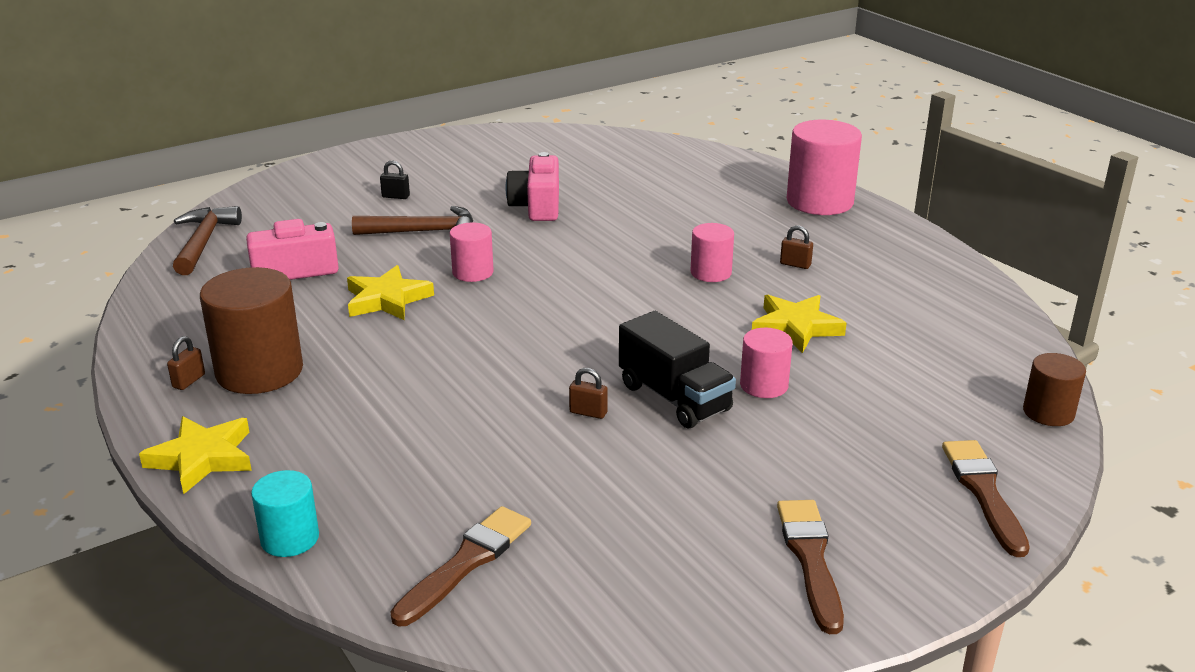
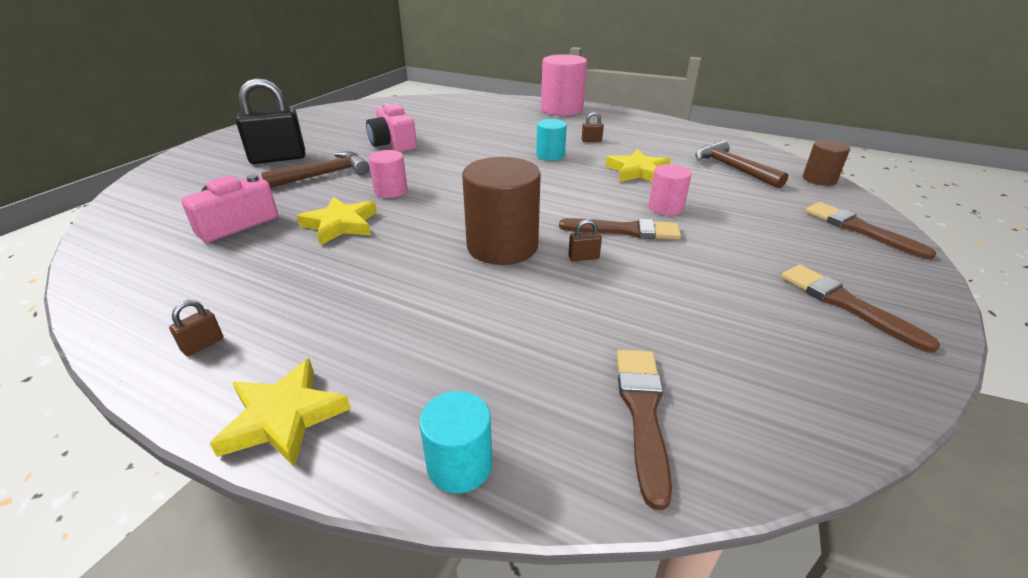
camera: 30 degrees left, 5 degrees up
brown padlock [167,336,205,390] -> brown padlock turned 45 degrees clockwise [169,300,223,356]
brown hammer [173,206,242,275] -> brown hammer moved to [695,140,788,189]
brown cylinder [200,267,303,394] -> brown cylinder moved to [462,157,541,265]
black padlock [380,161,410,199] -> black padlock [236,78,305,164], size x2.48
black truck [619,311,736,428] -> brown brush [559,218,681,240]
pink cylinder [691,223,734,282] -> turquoise cylinder [536,119,567,161]

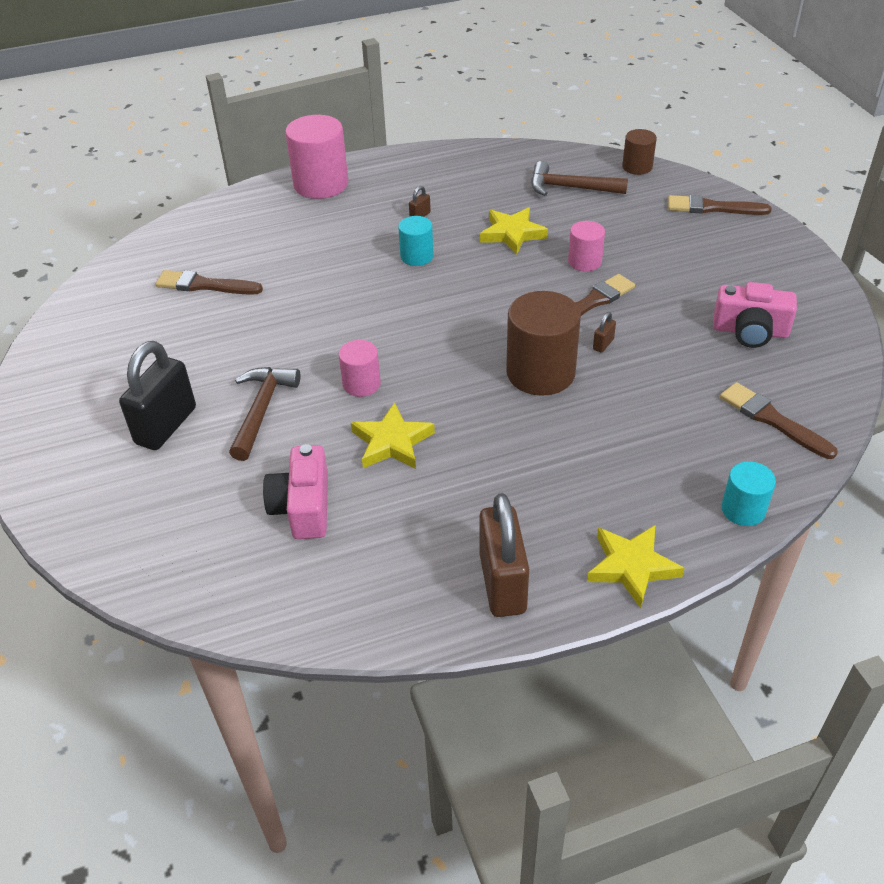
camera: 45 degrees left, 10 degrees up
brown padlock [169,300,223,356] -> brown padlock [479,493,529,617], size x2.48
pink camera [366,103,417,152] -> pink camera moved to [713,282,797,348]
brown brush [781,265,940,353] -> brown brush moved to [156,270,263,295]

